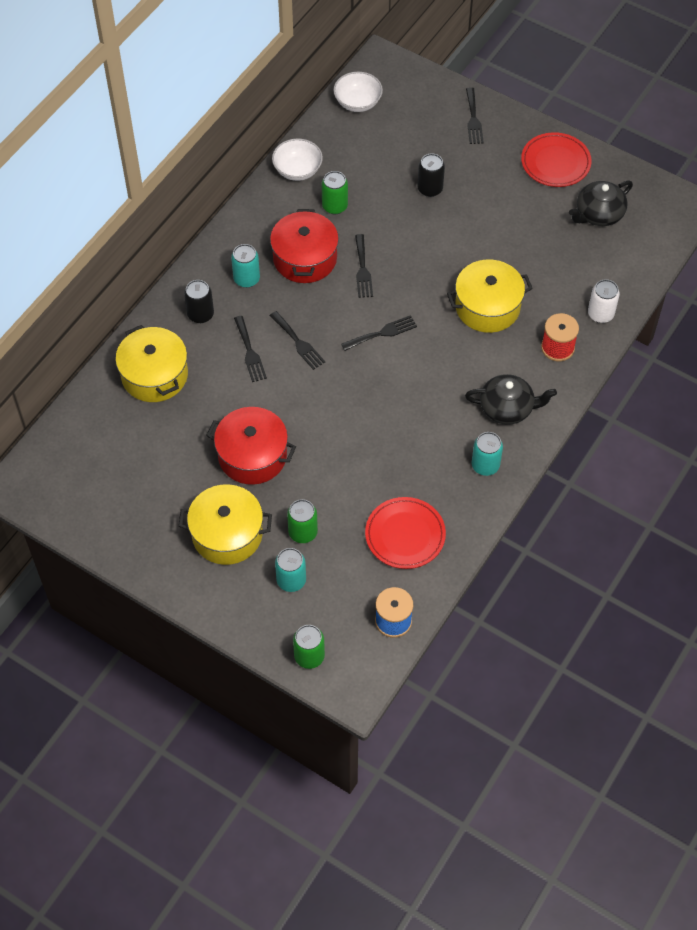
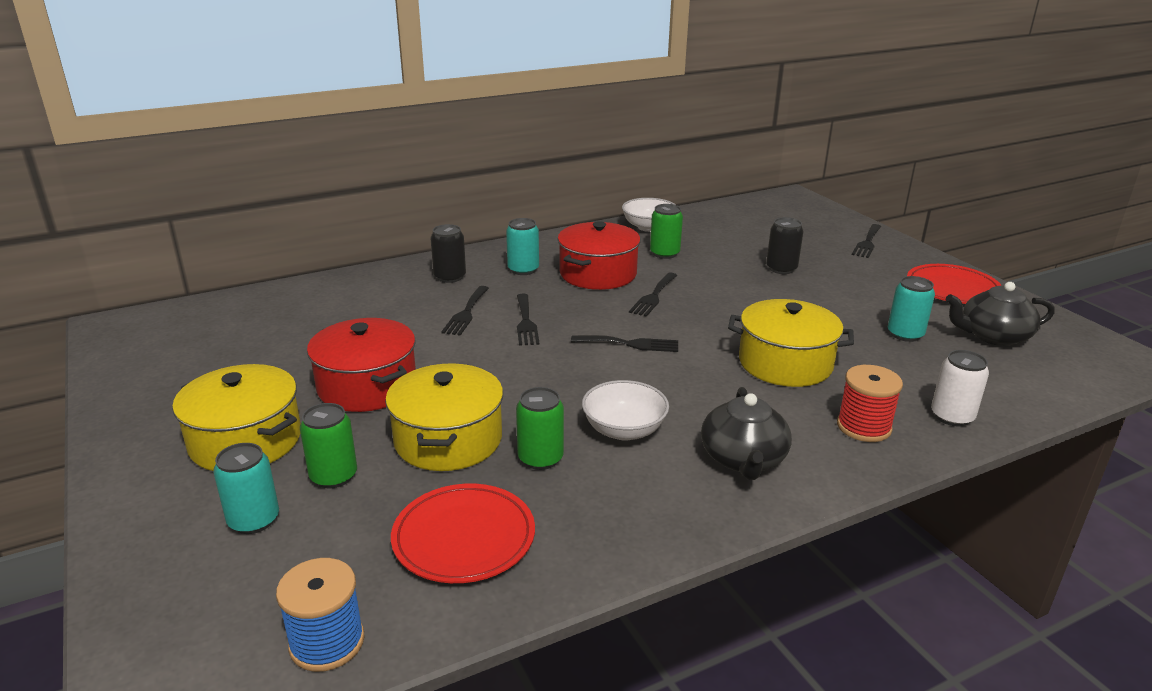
camera: 30 degrees right, 30 degrees down
yellow pot [115,325,188,402] -> yellow pot moved to [385,363,503,471]
green can [293,625,325,669] -> green can moved to [516,387,564,470]
white bowl [333,72,383,112] -> white bowl moved to [582,380,669,441]
black teapot [465,374,557,425] -> black teapot turned 60 degrees clockwise [701,387,792,480]
turquoise can [472,432,503,476] -> turquoise can moved to [888,276,935,342]

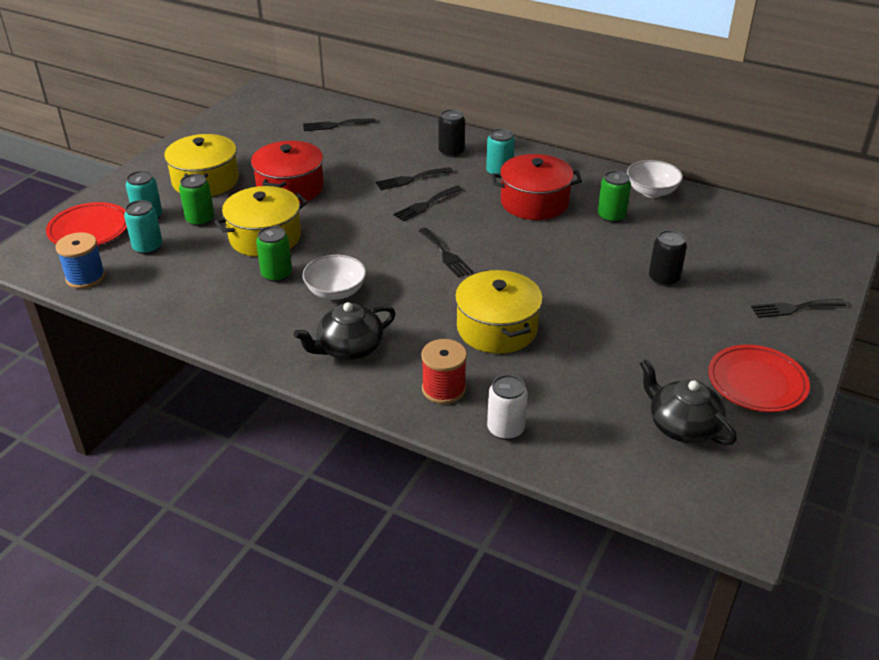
camera: 55 degrees right, 10 degrees up
red plate [391,484,535,583] -> red plate moved to [46,202,127,246]
black fork [629,273,678,317] -> black fork moved to [303,119,376,131]
turquoise can [888,276,935,342] -> turquoise can moved to [124,200,163,255]

